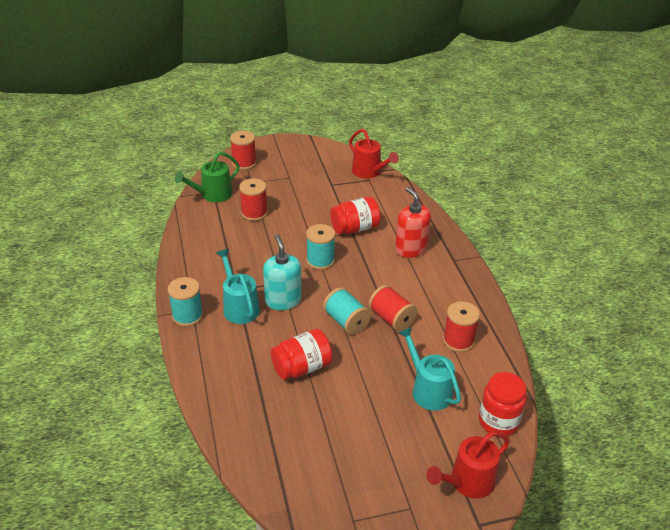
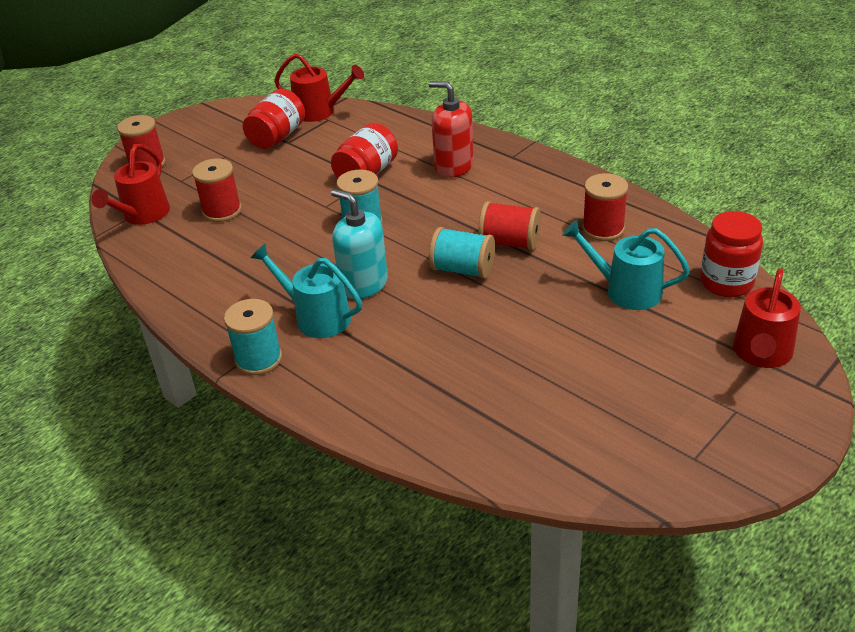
camera: 30 degrees left, 0 degrees up
green watering can [175,151,240,202] -> red watering can [91,144,170,225]
red jar [271,329,333,380] -> red jar moved to [243,89,305,149]

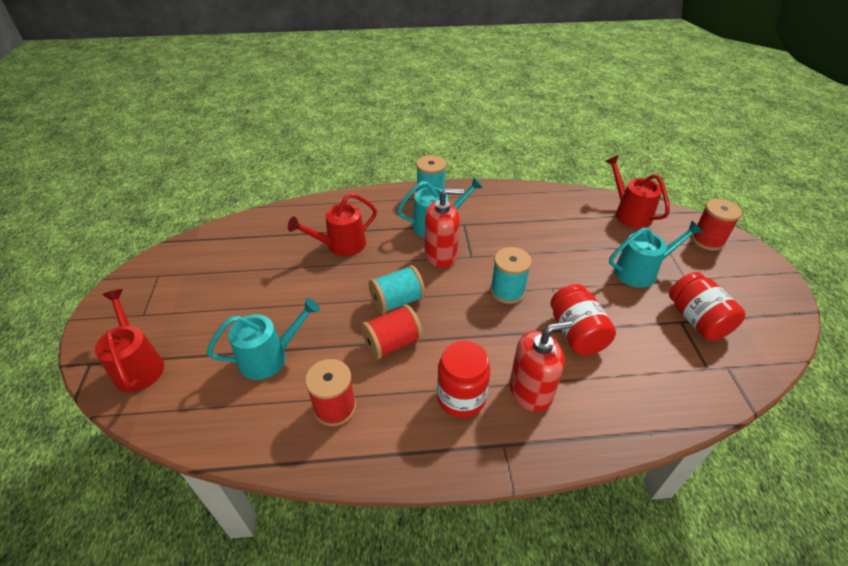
camera: 130 degrees right, 5 degrees up
red spool [192,158,242,222] -> none
red watering can [274,53,364,122] -> red watering can moved to [288,193,377,256]
turquoise soap dispenser [331,189,388,299] -> red soap dispenser [425,188,464,268]
red jar [700,211,763,297] -> red jar moved to [437,340,490,418]
none -> turquoise watering can [609,221,703,288]

